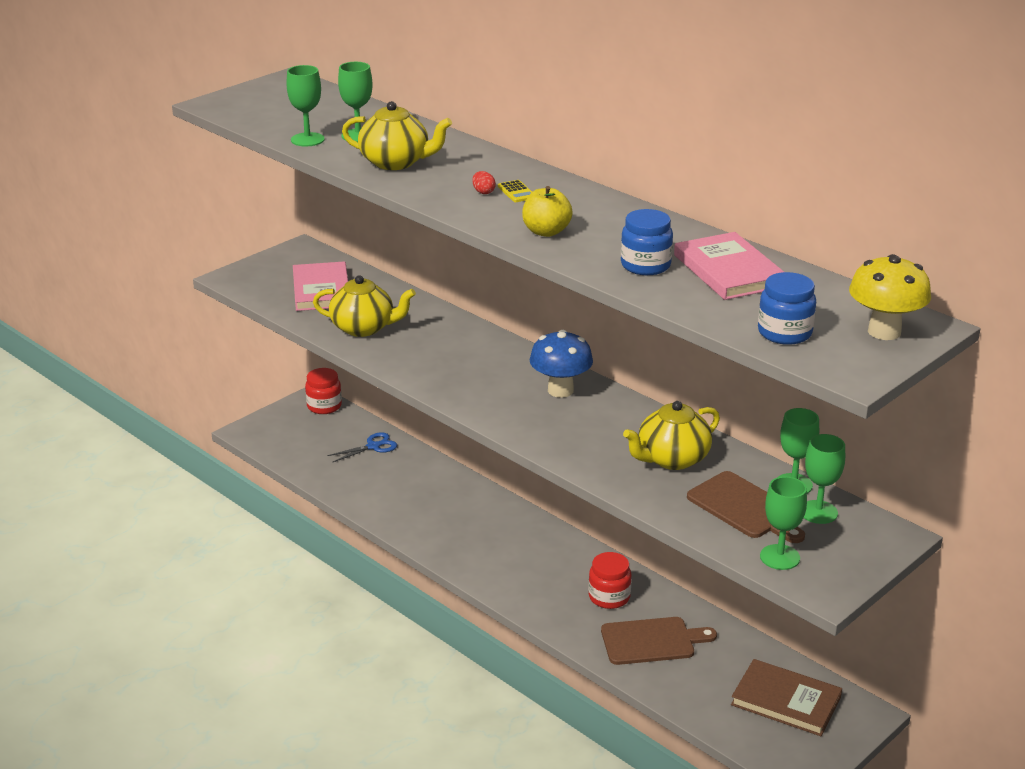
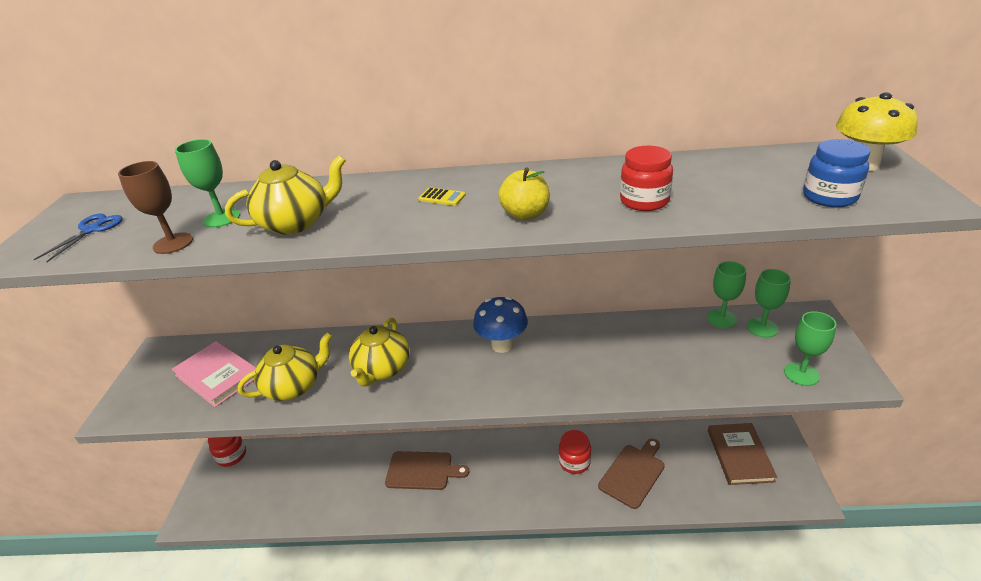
camera: 40 degrees left, 5 degrees up
green goblet [286,65,325,146] -> brown goblet [118,161,193,254]
blue scissors [327,432,397,463] -> blue scissors moved to [34,214,122,262]
red egg [472,171,495,194] -> none
blue jar [621,209,673,275] -> red jar [620,146,673,211]
yellow teapot [623,401,720,470] -> yellow teapot moved to [349,317,410,387]
pink book [674,232,784,300] -> none
brown cutting board [687,471,805,543] -> brown cutting board moved to [385,451,469,490]
brown book [731,659,842,736] -> brown book turned 75 degrees counterclockwise [708,423,777,485]

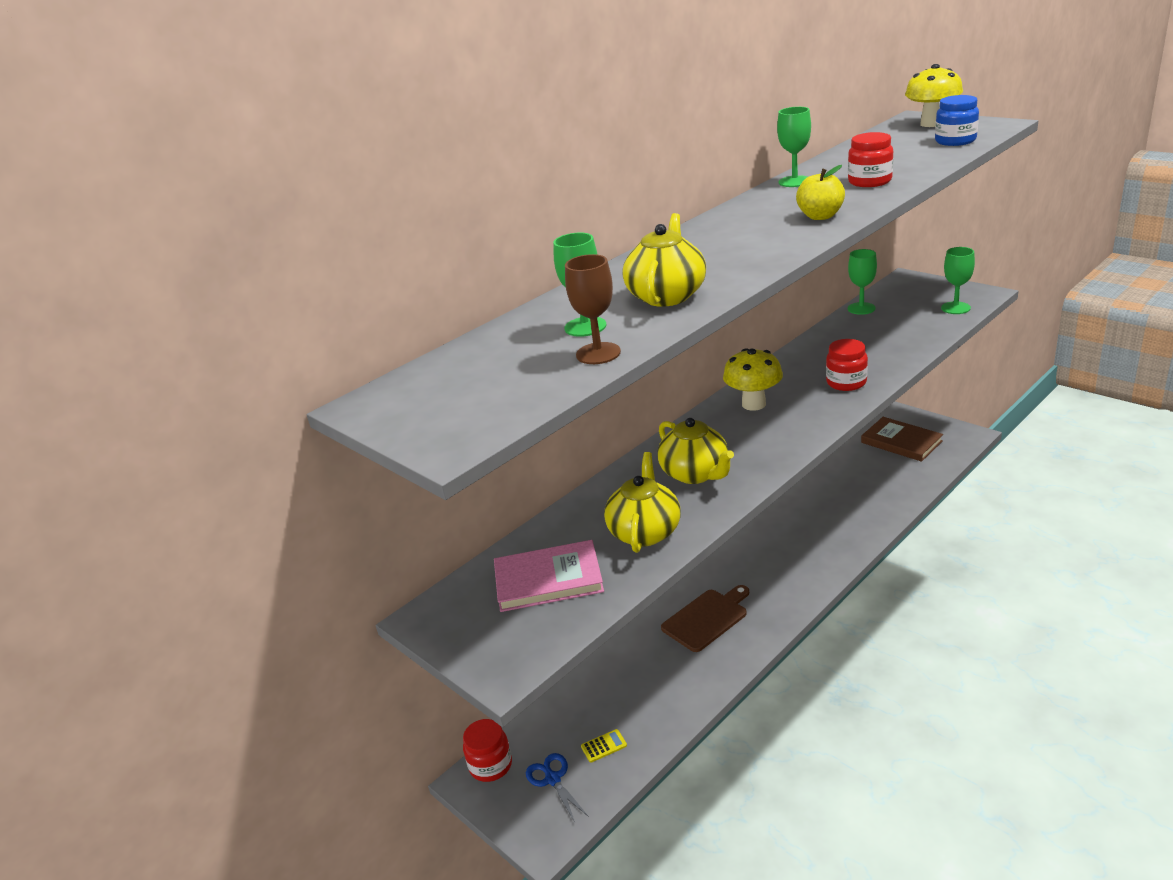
camera: 45 degrees left, 5 degrees down
blue scissors [34,214,122,262] -> blue scissors moved to [526,753,589,822]
yellow calculator [418,188,466,206] -> yellow calculator moved to [581,729,627,763]
blue mushroom [473,296,528,353] -> yellow mushroom [723,348,783,411]
red jar [558,430,591,474] -> red jar moved to [826,339,868,391]
brown cutting board [598,438,665,509] -> none
green goblet [747,269,791,338] -> green goblet moved to [777,107,811,187]

